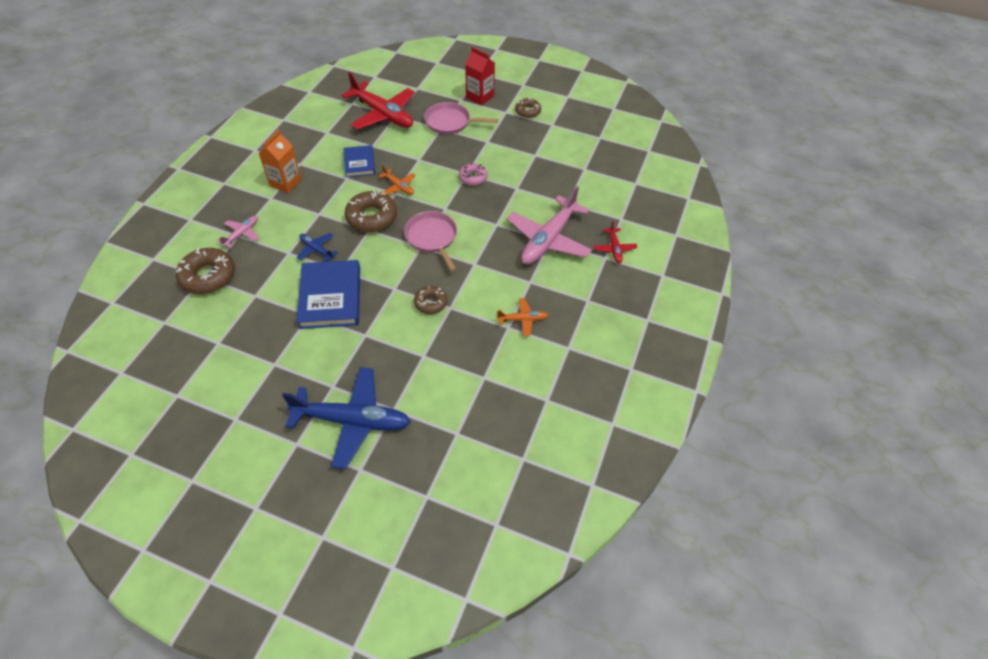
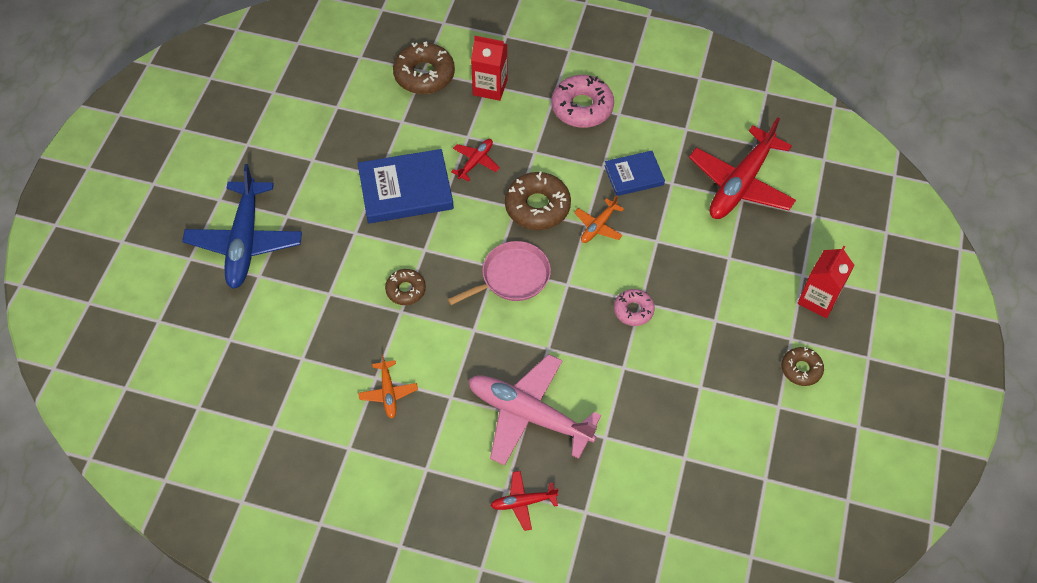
camera: 85 degrees right, 5 degrees up
pink plane [217,216,259,248] -> red carton [471,36,508,101]
orange carton [259,130,302,193] -> pink donut [552,75,614,128]
blue plane [297,233,338,262] -> red plane [451,139,500,182]
pink pan [424,102,498,134] -> none

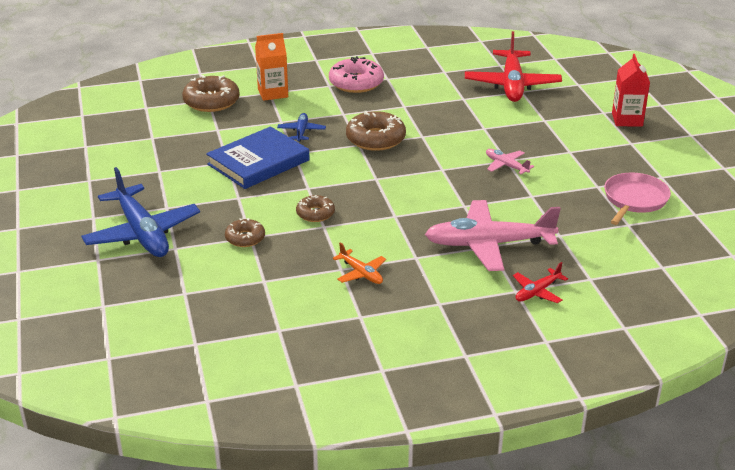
camera: 30 degrees left, 25 degrees down
pink pan [447,241,551,305] -> pink pan moved to [604,172,671,225]
red plane [451,139,500,182] -> blue plane [277,113,326,142]
red carton [471,36,508,101] -> orange carton [255,33,288,101]
orange plane [574,195,624,243] -> none
blue book [604,151,665,196] -> none
pink donut [614,289,655,326] -> pink plane [486,149,534,174]
brown donut [781,347,824,386] -> brown donut moved to [225,218,265,247]

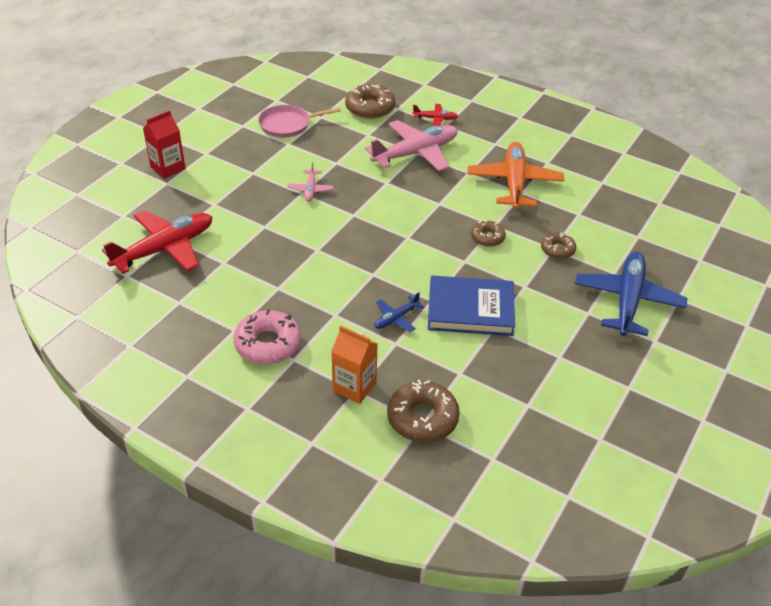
camera: 135 degrees left, 10 degrees up
orange plane [333,242,386,284] -> orange plane [467,142,564,210], size x2.14
brown donut [346,111,406,151] -> brown donut moved to [345,84,395,119]
pink plane [425,200,561,271] -> pink plane turned 75 degrees counterclockwise [365,120,458,171]

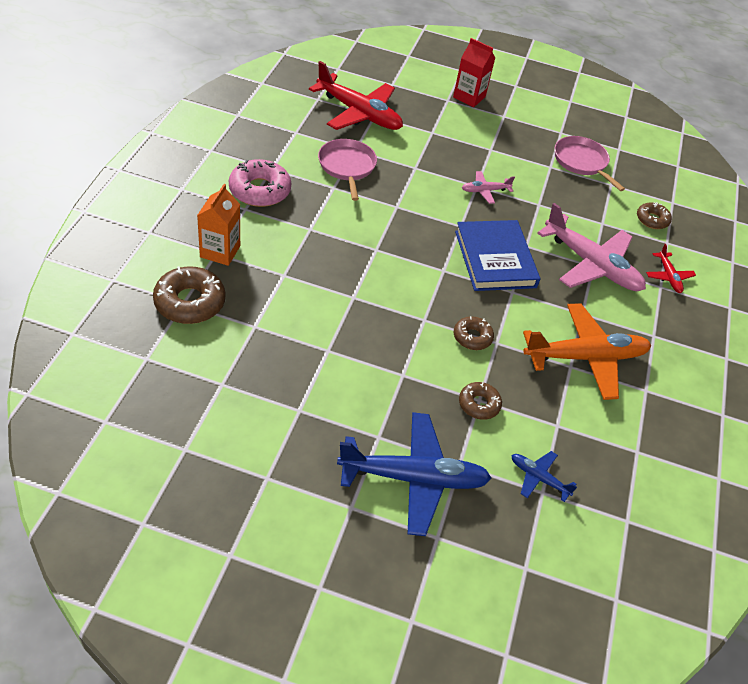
camera: 70 degrees right, 5 degrees up
brown donut [345,84,395,119] -> brown donut [637,202,672,229], size x0.58
blue plane [374,292,424,332] -> blue plane moved to [511,451,577,502]
blue book [428,276,515,336] -> blue book moved to [455,220,540,291]
none -> pink pan [318,139,377,201]

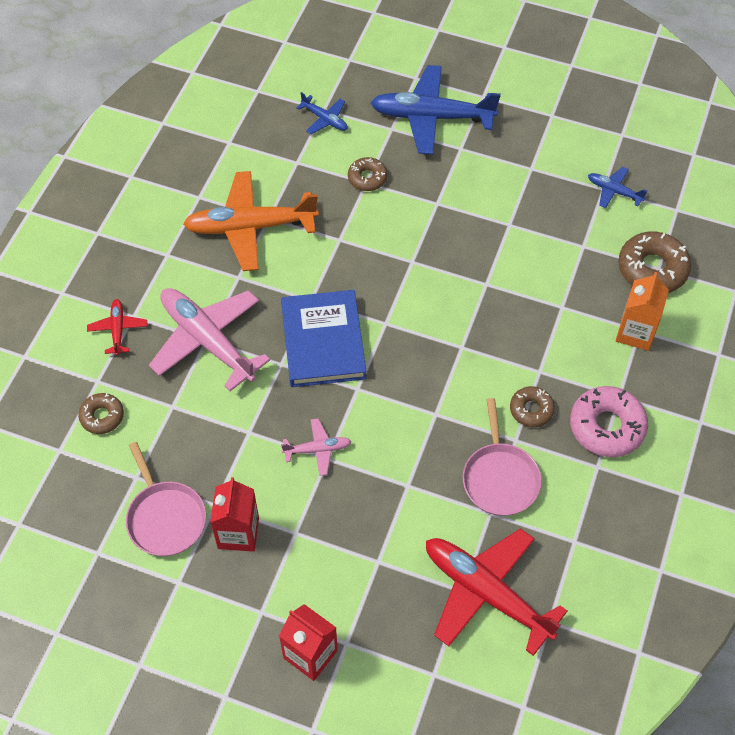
camera: 170 degrees left, 10 degrees up
brown donut [454,316,494,350] -> brown donut moved to [510,386,555,427]
none -> red carton [210,477,259,552]
none -> blue plane [588,167,647,208]

